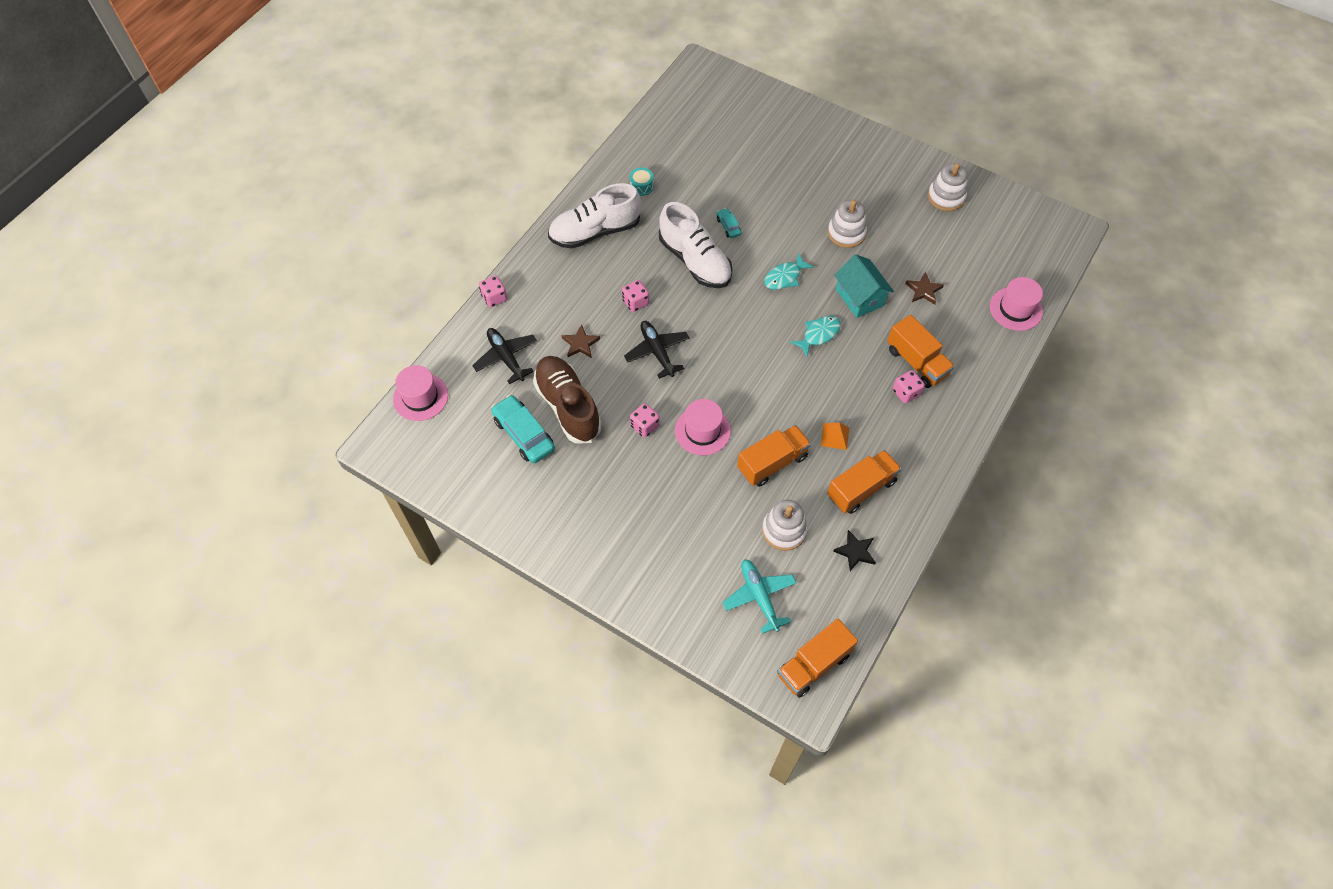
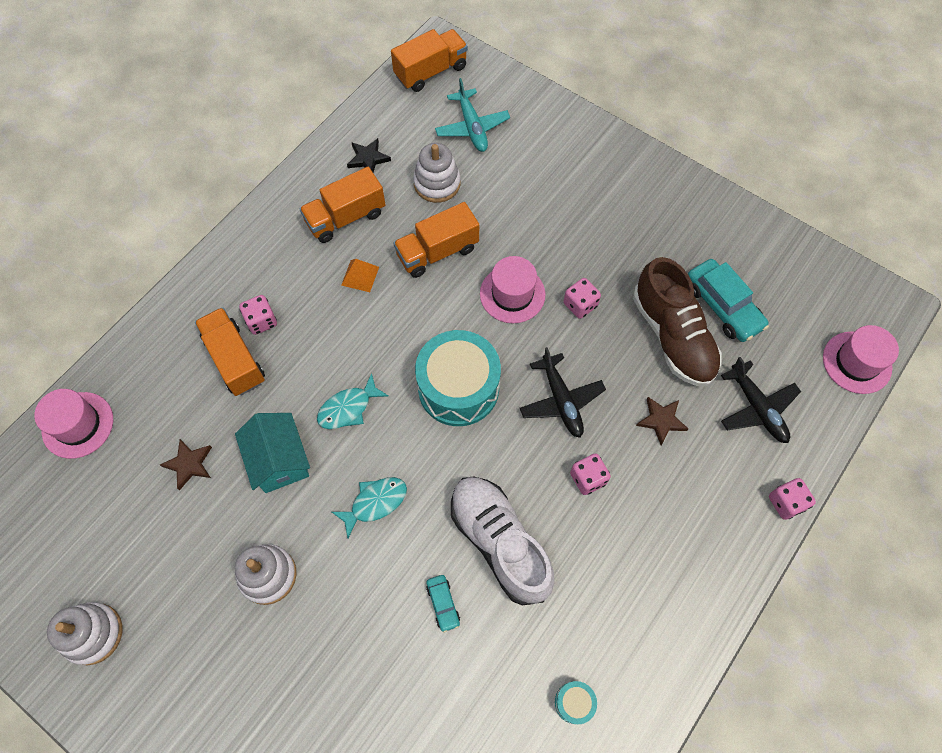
camera: 175 degrees left, 5 degrees up
white shoe [548,183,641,249] -> none
none -> turquoise drum [415,330,501,426]

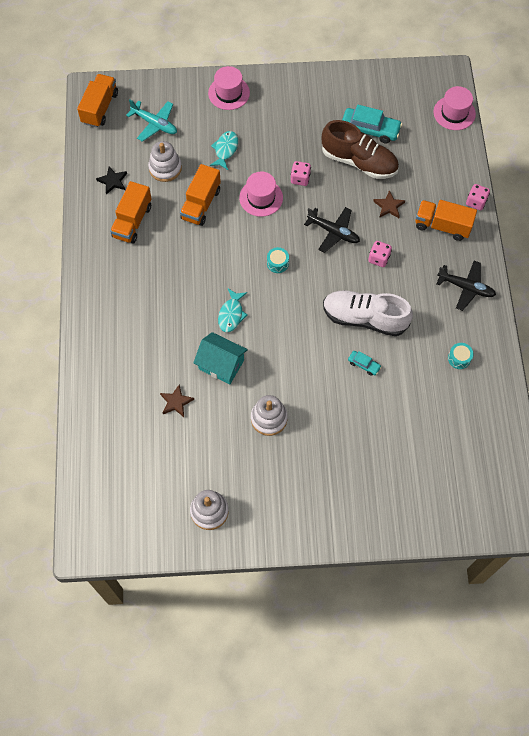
camera: 40 degrees left, 0 degrees up
pink hat [34,389,113,459] -> pink hat moved to [208,66,250,110]
orange truck [195,307,265,396] -> orange truck moved to [415,200,477,241]
pink dice [239,295,277,335] -> none
turquoise fish [332,477,407,538] -> turquoise fish moved to [210,131,238,170]
orange pyramid [341,259,379,292] -> none
turquoise drum [415,330,501,426] -> turquoise drum [267,247,289,273], size x0.41
black plane [721,357,801,443] -> black plane moved to [436,261,496,311]

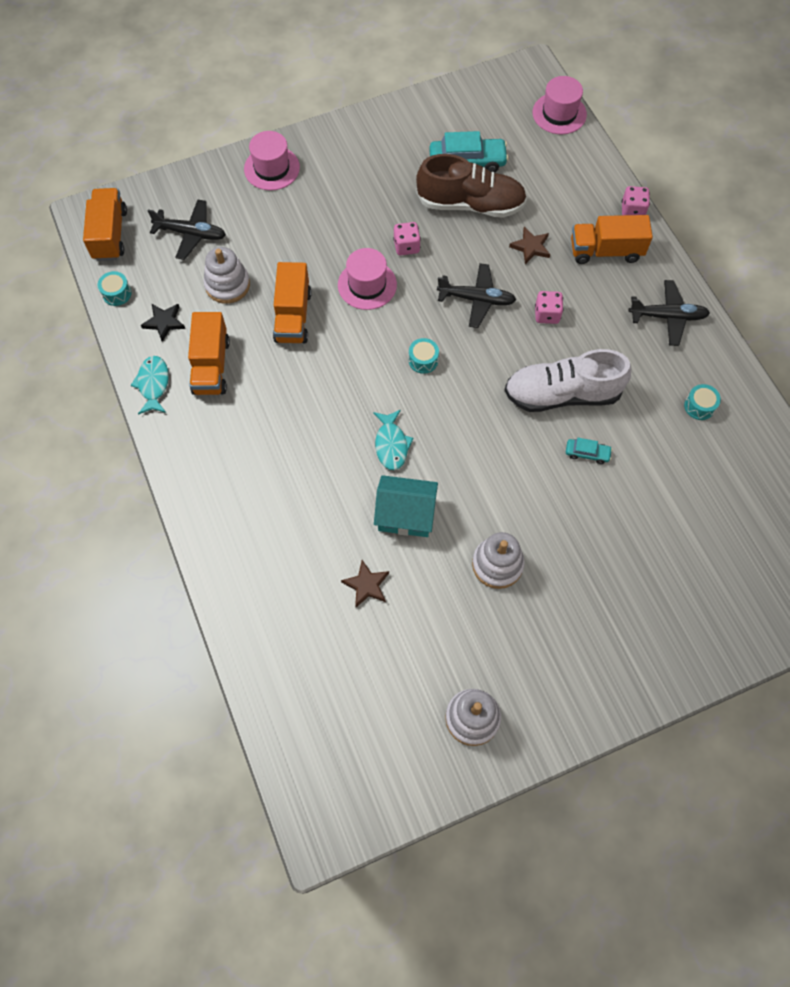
camera: 20 degrees left, 0 degrees up
turquoise plane [126,99,177,142] -> black plane [148,200,226,260]
turquoise fish [210,131,238,170] -> turquoise fish moved to [130,356,169,415]
none -> turquoise drum [98,271,132,306]

